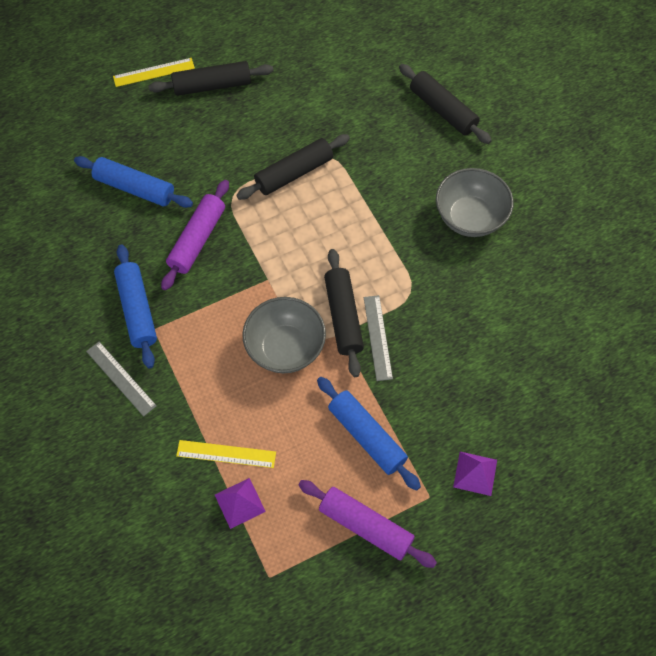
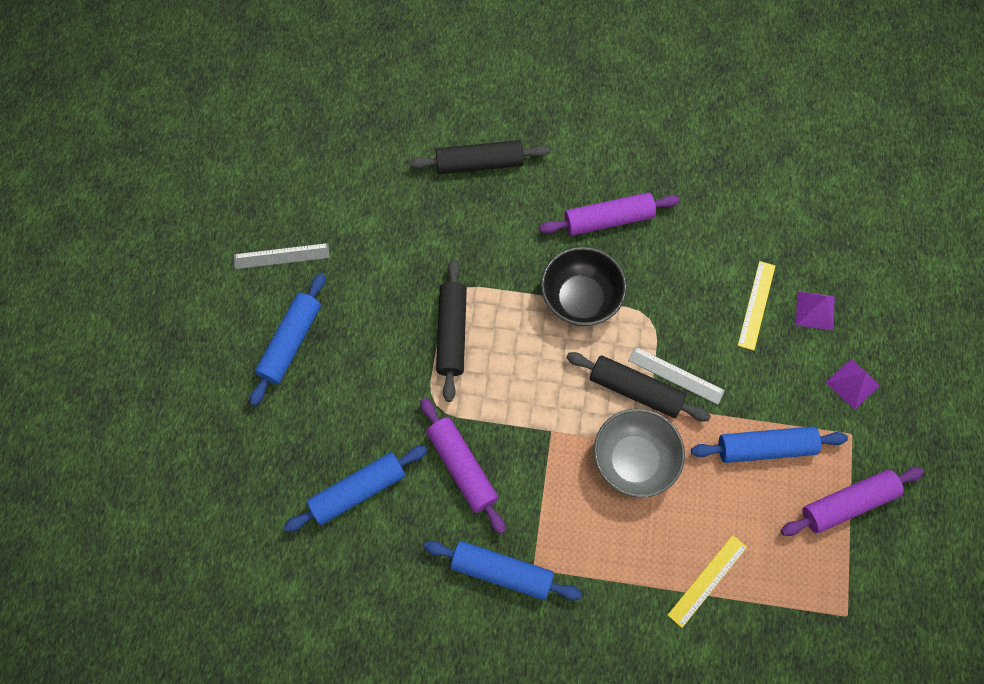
camera: 55 degrees left, 5 degrees up
grey ruler [86,342,157,417] -> grey ruler moved to [234,243,330,269]
yellow ruler [113,58,195,87] -> yellow ruler moved to [738,261,775,351]
black rolling pin [148,61,273,96] -> blue rolling pin [250,273,325,406]
purple pyramid [215,478,266,529] -> purple pyramid moved to [796,291,835,330]
grey bowl [436,168,514,237] -> purple rolling pin [540,192,680,236]
none -> black bowl [541,247,627,326]

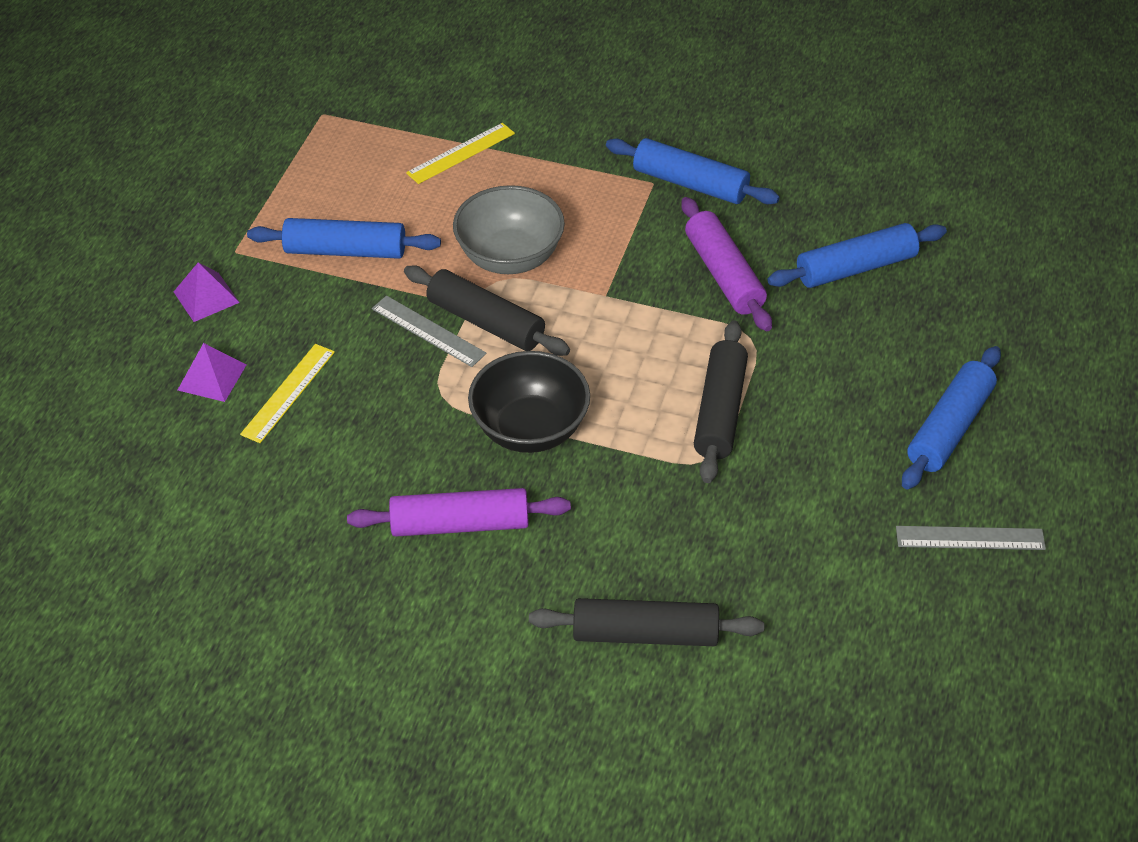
camera: 170 degrees left, 20 degrees down
purple rolling pin [781,467,924,536] -> none

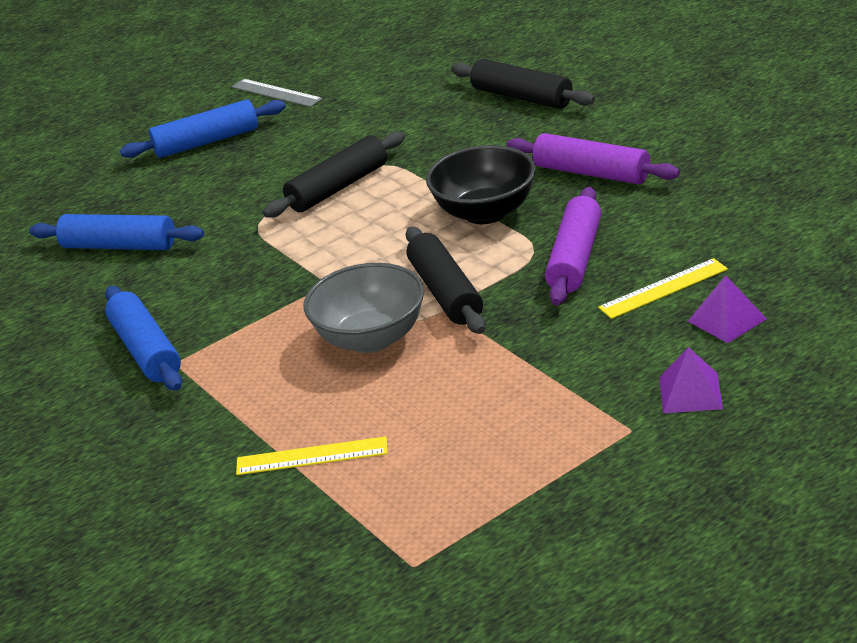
camera: 140 degrees left, 15 degrees down
blue rolling pin [247,218,441,259] -> none
grey ruler [372,295,487,367] -> none
purple rolling pin [681,197,772,331] -> purple rolling pin moved to [545,187,601,305]

